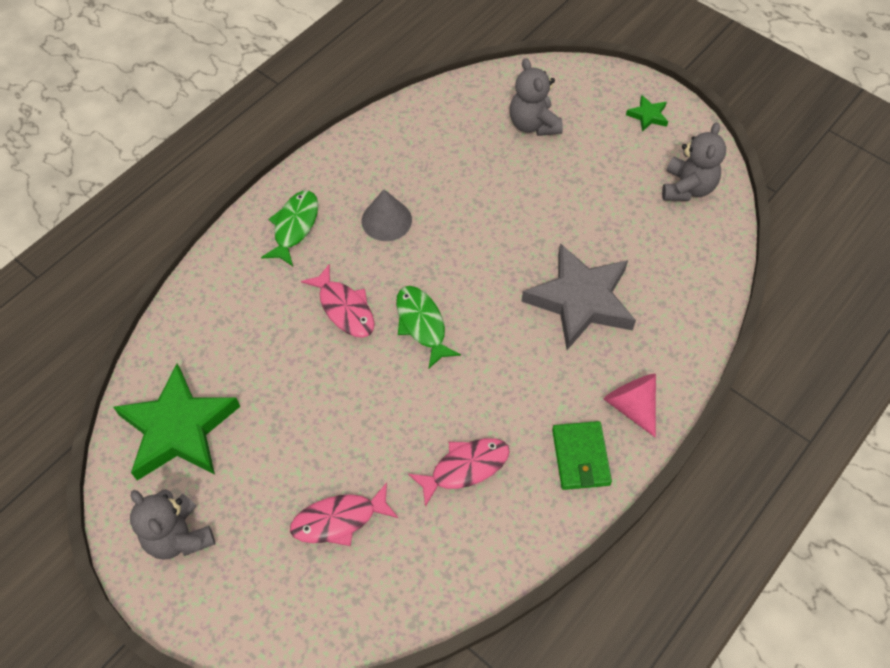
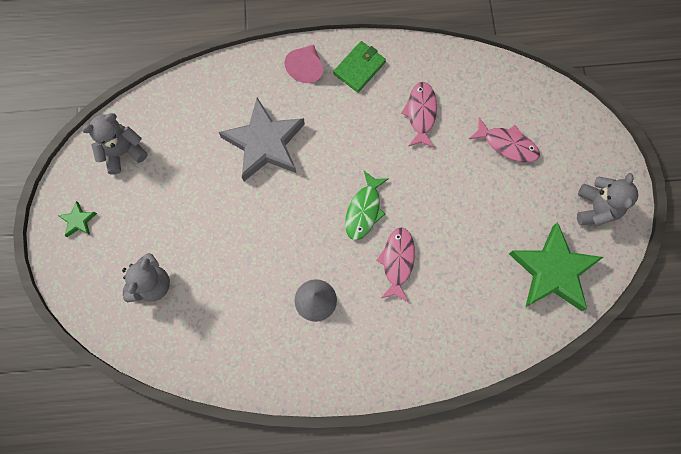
camera: 135 degrees left, 15 degrees up
green fish [261,191,318,266] -> none
pink fish [408,438,510,507] -> pink fish turned 75 degrees clockwise [401,82,437,148]

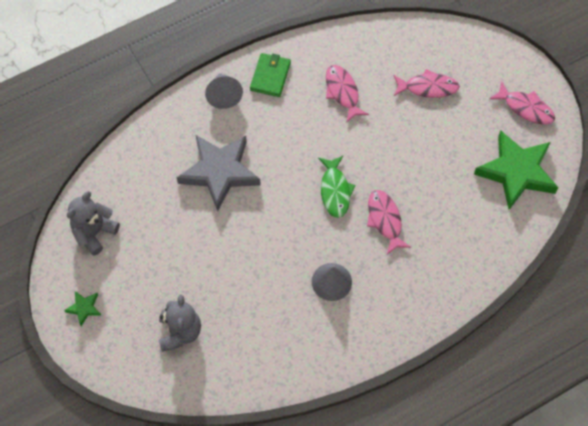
camera: 25 degrees left, 10 degrees down
pink cone [284,45,323,83] -> grey cone [205,73,243,109]
grey teddy bear [577,173,638,226] -> pink fish [490,81,555,125]

